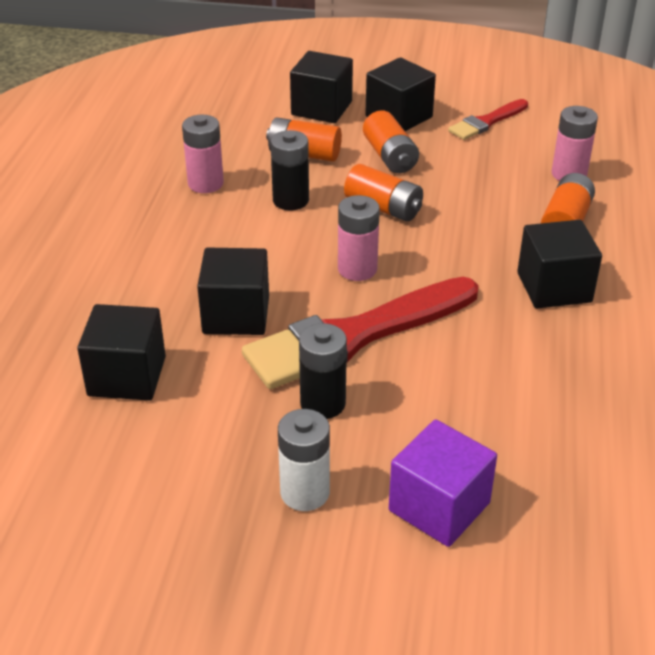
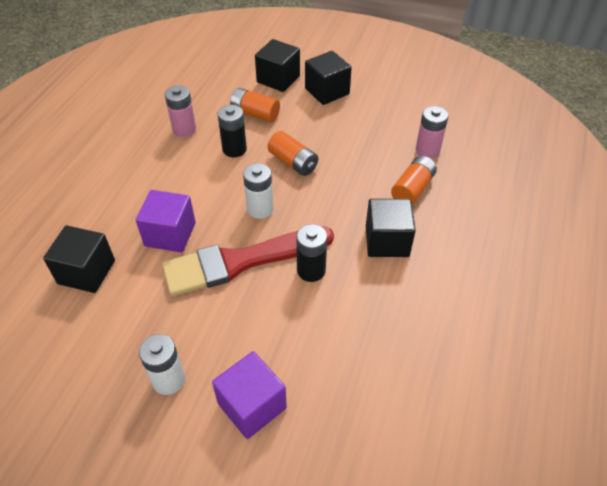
camera: 10 degrees right, 10 degrees up
black cube [197,248,269,335] -> purple cube [136,190,196,253]
black battery [299,323,347,419] -> black battery moved to [296,224,327,282]
pink battery [338,195,380,281] -> white battery [243,163,273,219]
orange battery [363,110,419,173] -> none
red brush [448,99,528,140] -> none

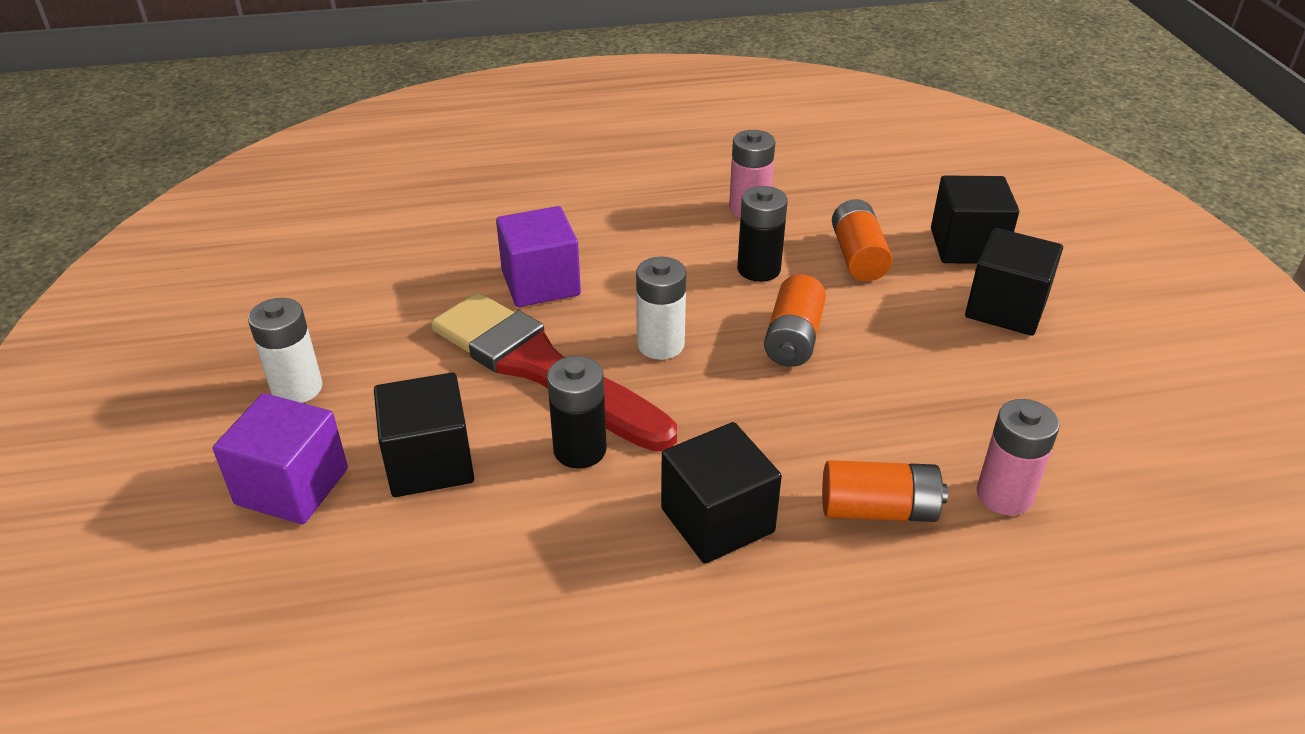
camera: 60 degrees right, 10 degrees down
black cube [43,225,115,293] -> black cube moved to [374,373,474,497]

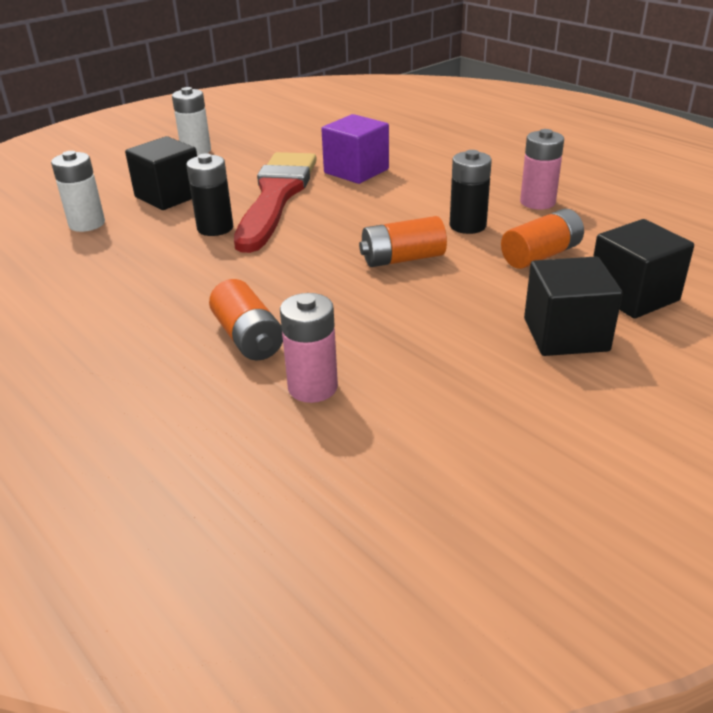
camera: 60 degrees right, 5 degrees down
purple cube [213,393,348,524] -> none
white battery [636,257,687,360] -> white battery moved to [51,151,105,232]
black cube [661,422,782,564] -> none

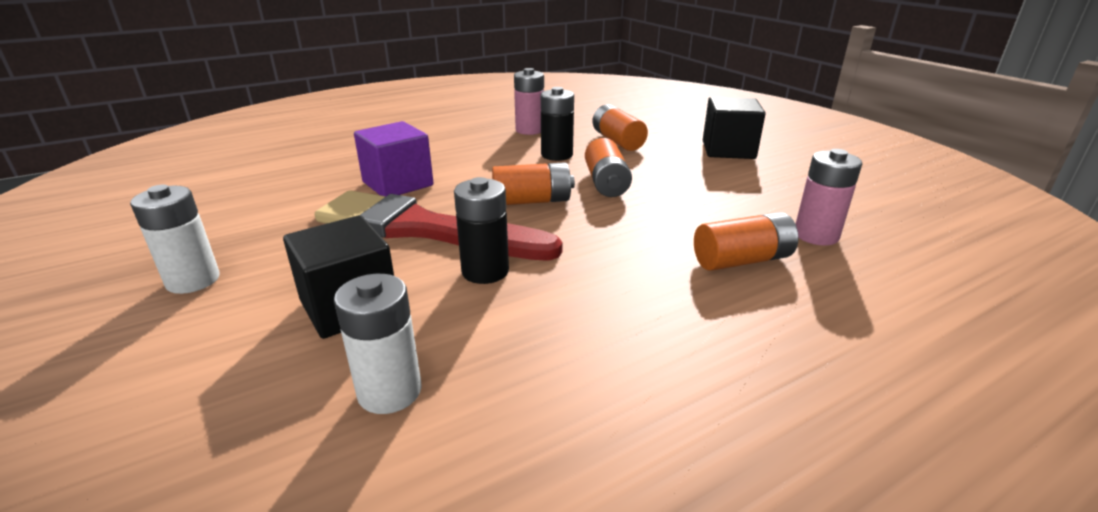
camera: 80 degrees left, 5 degrees down
black cube [593,219,694,319] -> none
none -> orange battery [492,162,575,205]

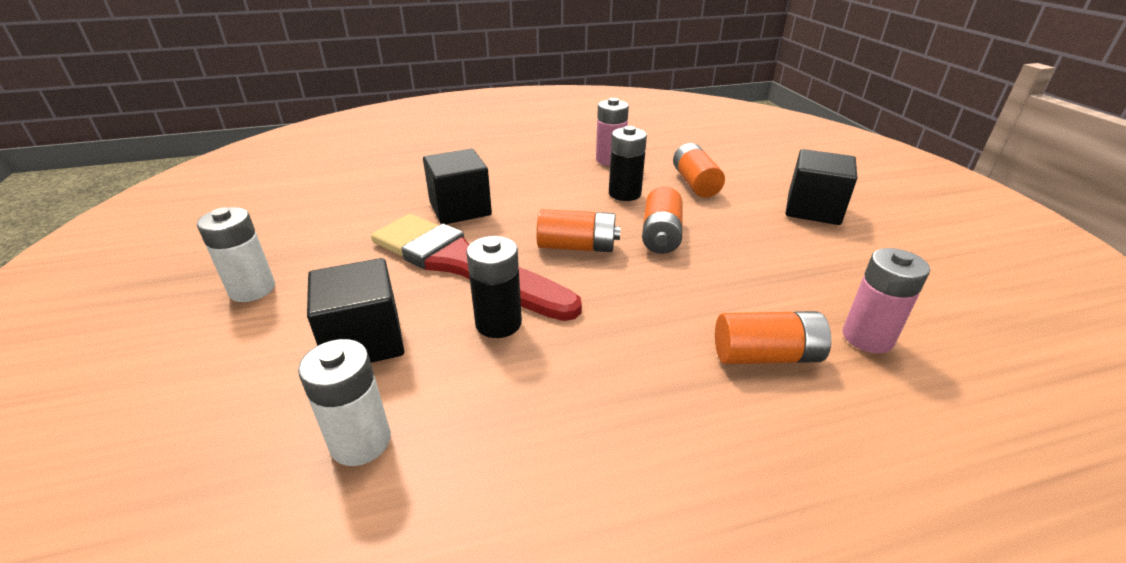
camera: 15 degrees right, 5 degrees up
purple cube [354,121,433,196] -> black cube [423,149,492,224]

